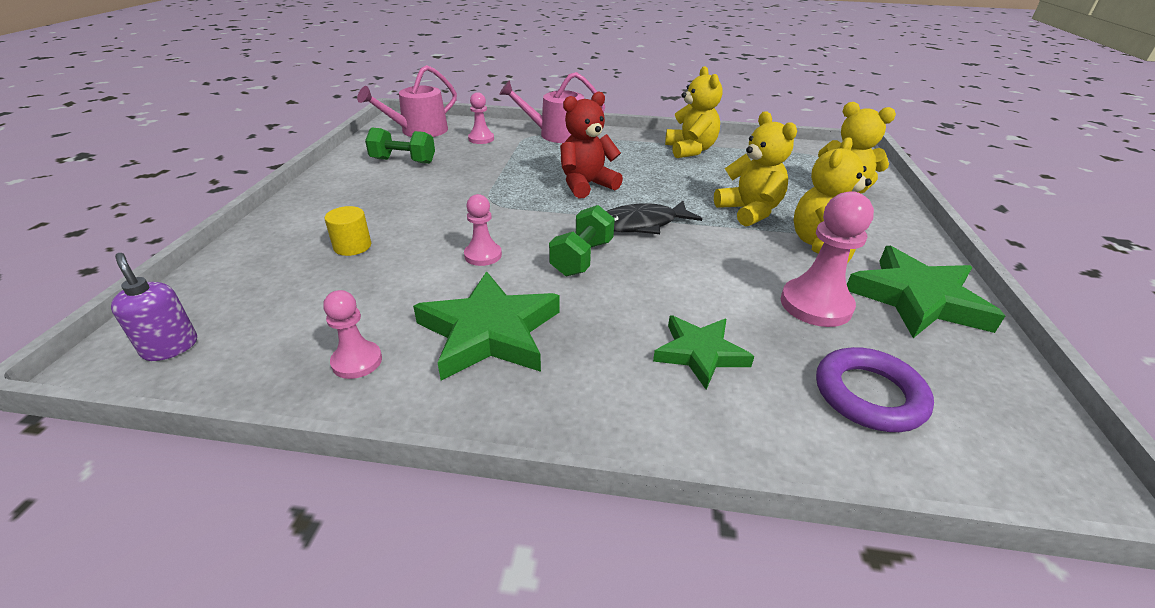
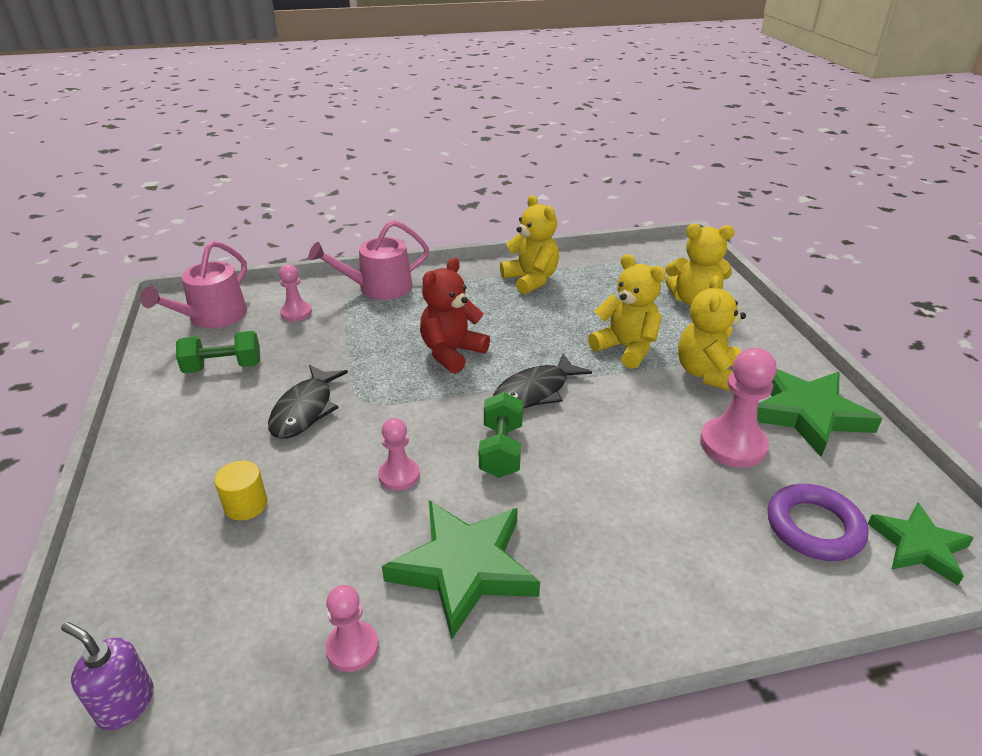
camera: 20 degrees left, 0 degrees up
green star [653,316,754,390] -> green star moved to [867,503,974,586]
none -> black fish [268,365,348,439]

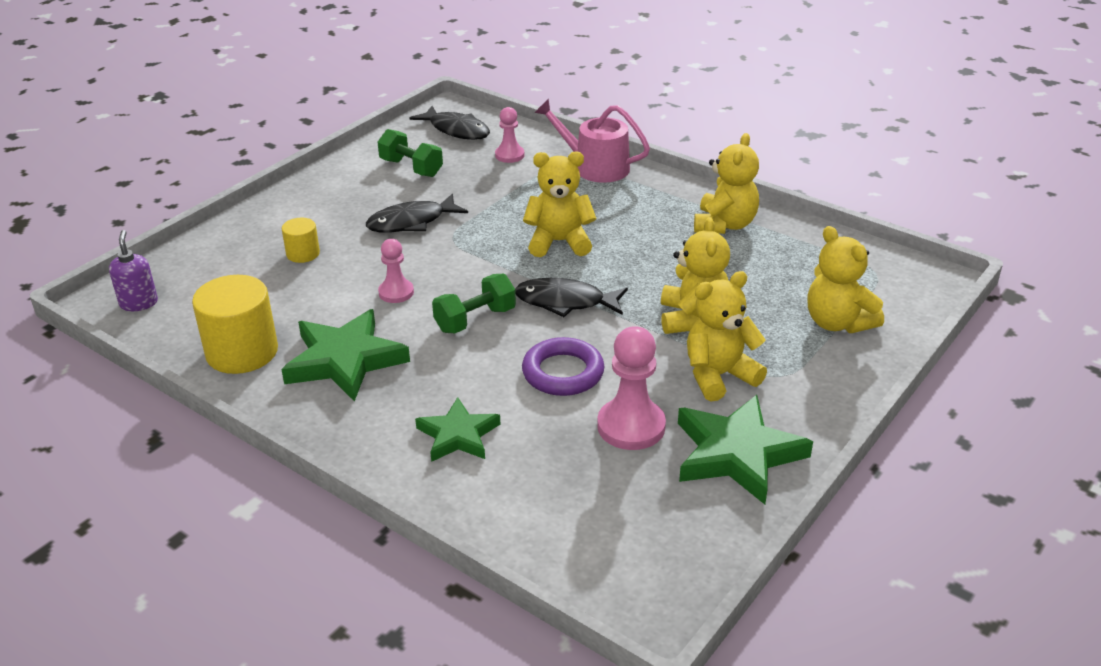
camera: 50 degrees right, 0 degrees up
pink watering can [140,241,247,328] -> black fish [409,106,490,140]
pink pawn [325,585,379,672] -> yellow cylinder [192,275,278,374]
red teddy bear [420,258,490,374] -> yellow teddy bear [523,152,596,257]
purple ring [768,484,869,561] -> purple ring moved to [522,337,605,396]
green star [867,503,974,586] -> green star moved to [415,397,500,462]

